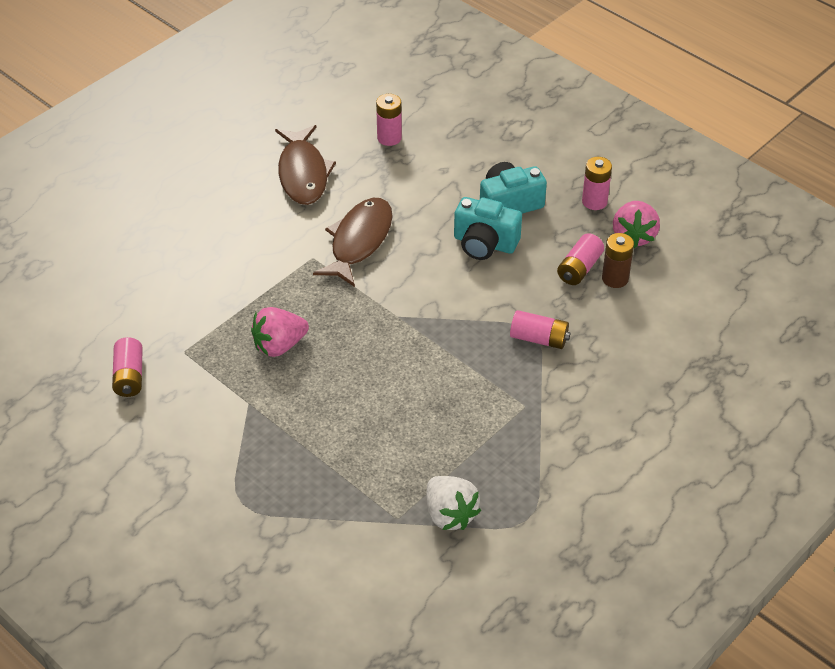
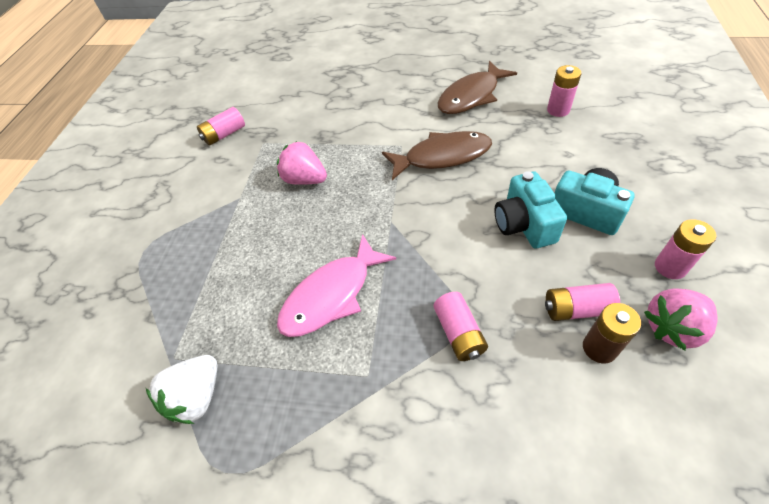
camera: 60 degrees right, 5 degrees up
none -> pink fish [277,234,396,337]

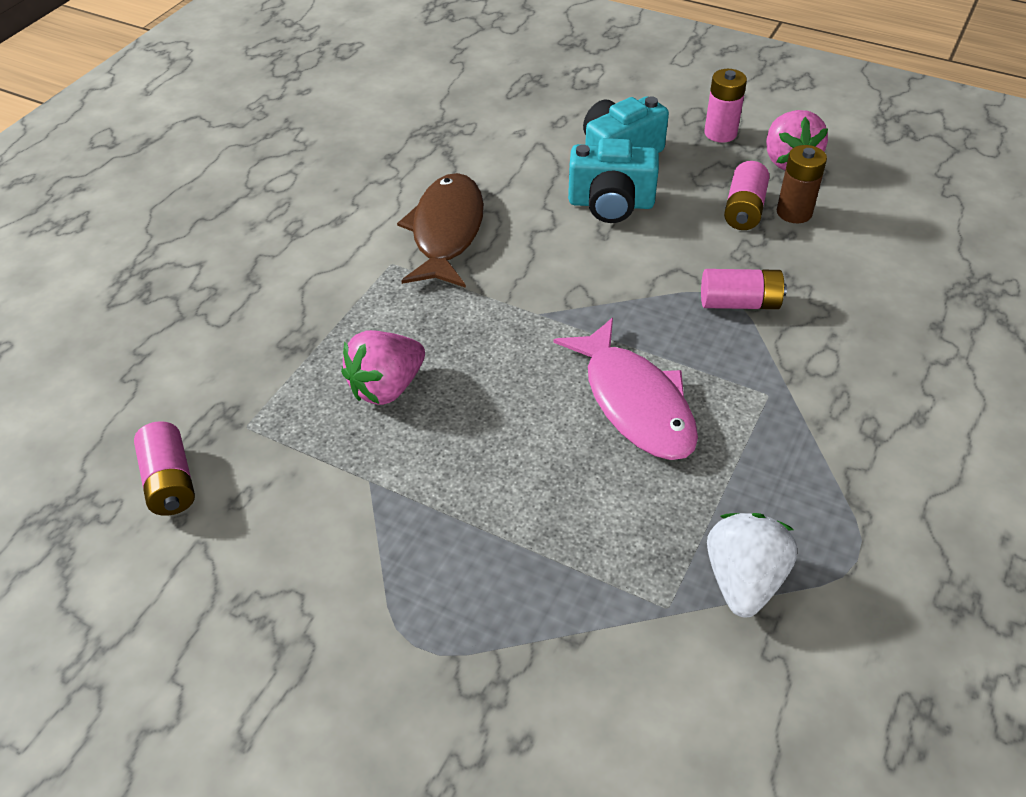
camera: 75 degrees left, 5 degrees down
white strawberry [146,355,218,424] -> white strawberry turned 120 degrees counterclockwise [707,513,797,618]
brown fish [437,61,517,114] -> none
pink battery [547,65,581,117] -> none

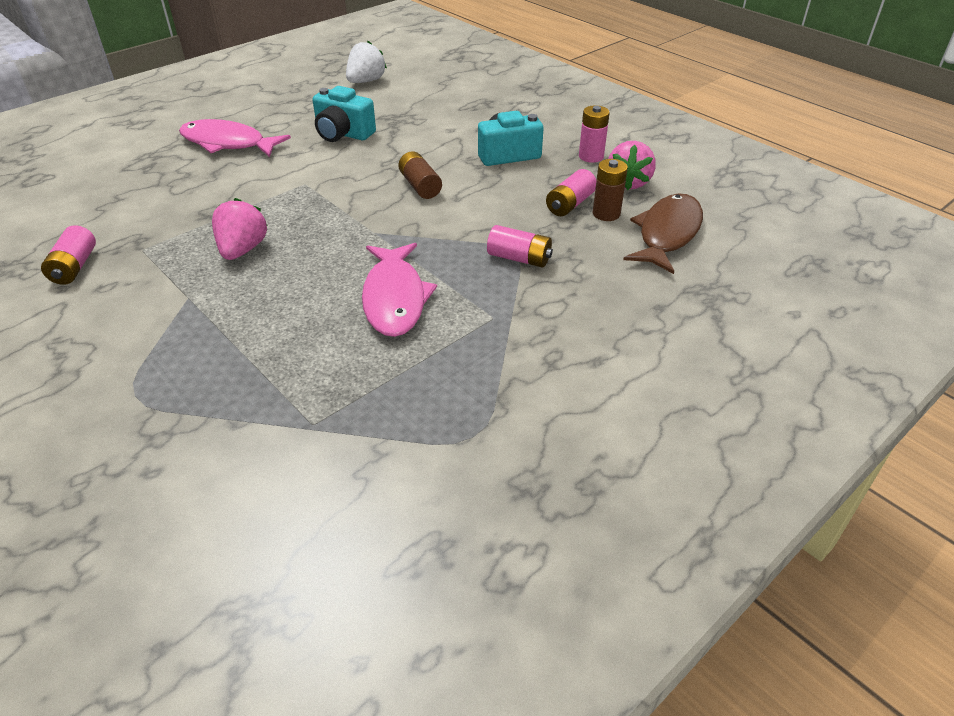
camera: 20 degrees right, 5 degrees down
pink strawberry [341,330,425,405] -> pink strawberry turned 120 degrees clockwise [212,198,267,260]
brown fish [397,173,484,288] -> brown fish moved to [623,194,703,274]
turquoise camera [568,138,659,223] -> turquoise camera moved to [313,86,376,142]
white strawberry [707,513,797,618] -> white strawberry moved to [346,41,387,83]
none -> pink fish [179,119,291,157]
none -> brown battery [398,151,442,199]

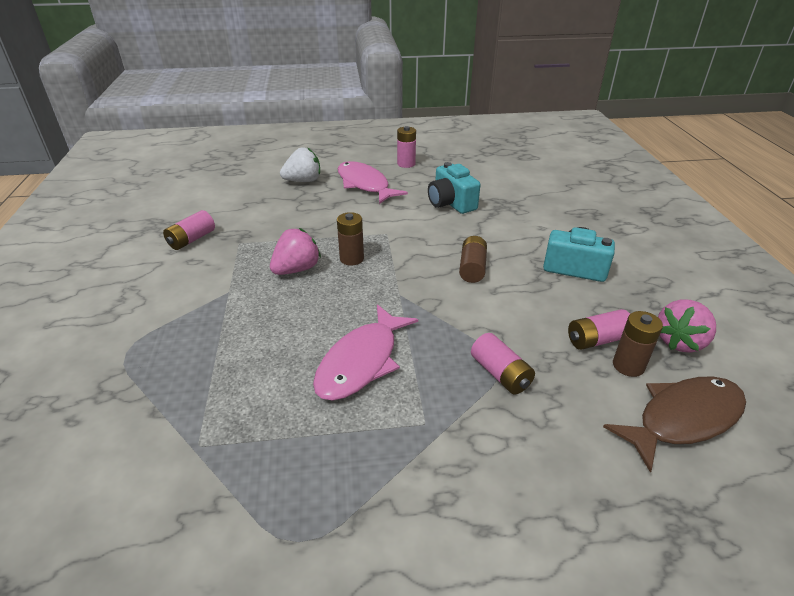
camera: 35 degrees right, 5 degrees down
white strawberry [346,41,387,83] -> white strawberry moved to [280,147,320,182]
pink battery [579,105,610,163] -> pink battery moved to [397,126,416,168]
none -> brown battery [337,212,364,266]

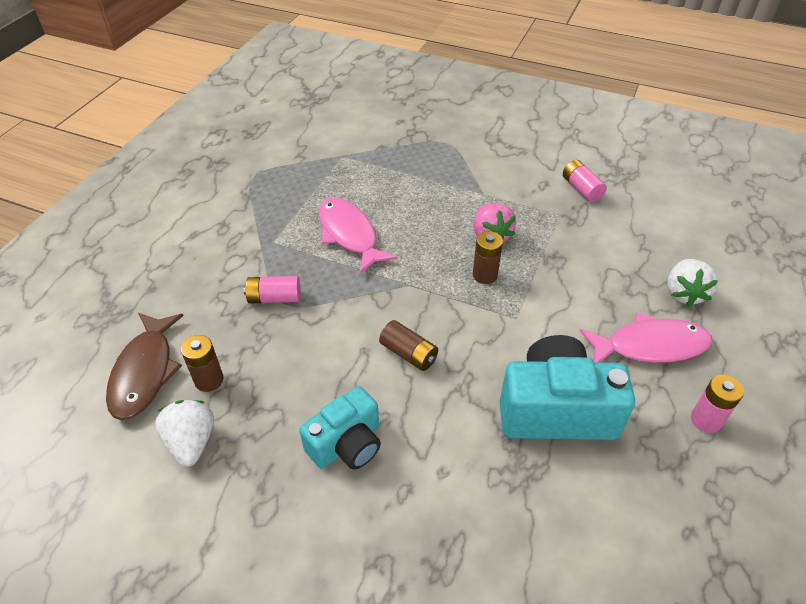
camera: 120 degrees right, 10 degrees up
turquoise camera [428,162,481,214] -> turquoise camera [500,335,635,440], size x1.57
pink battery [568,309,630,350] -> none
pink strawberry [658,300,716,353] -> white strawberry [155,400,214,467]

